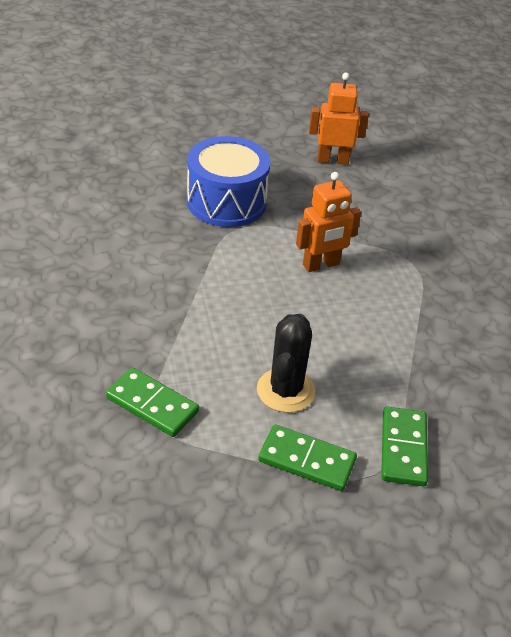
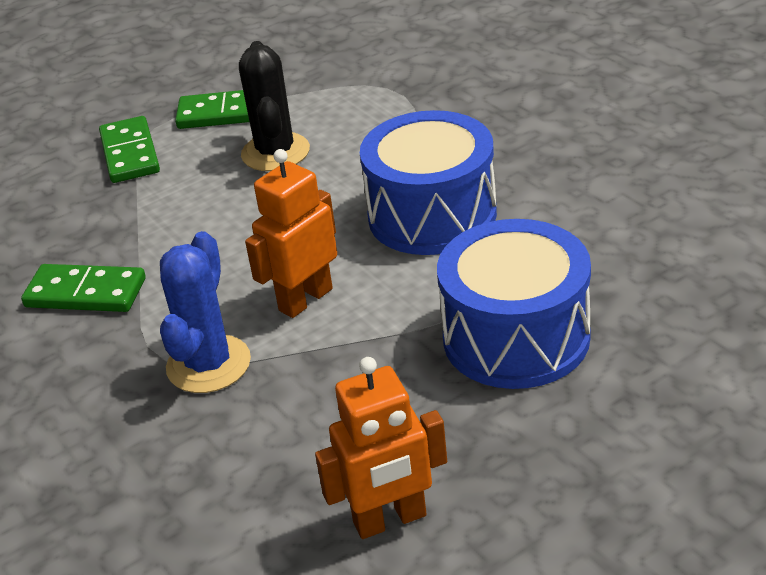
camera: 165 degrees right, 5 degrees down
green domino [106,368,199,437] -> green domino moved to [21,264,146,312]
none -> blue cactus [160,231,251,393]
none -> blue drum [360,110,497,255]

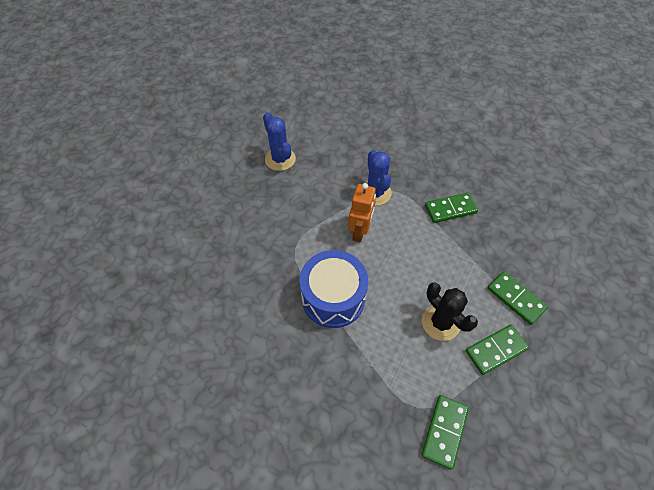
camera: 150 degrees right, 20 degrees up
orange robot [315,357,447,539] -> blue cactus [263,112,296,171]
blue drum [437,219,591,389] -> none
none -> green domino [422,395,469,470]

